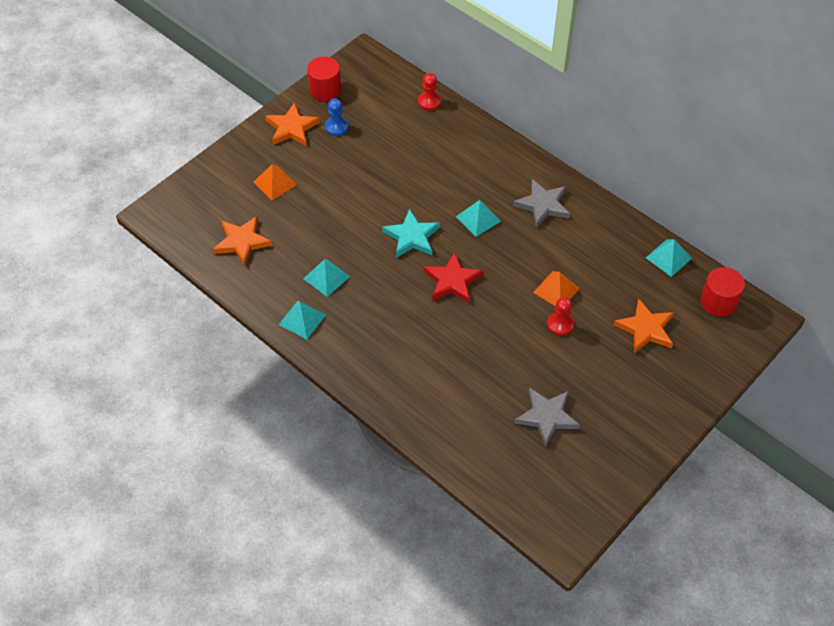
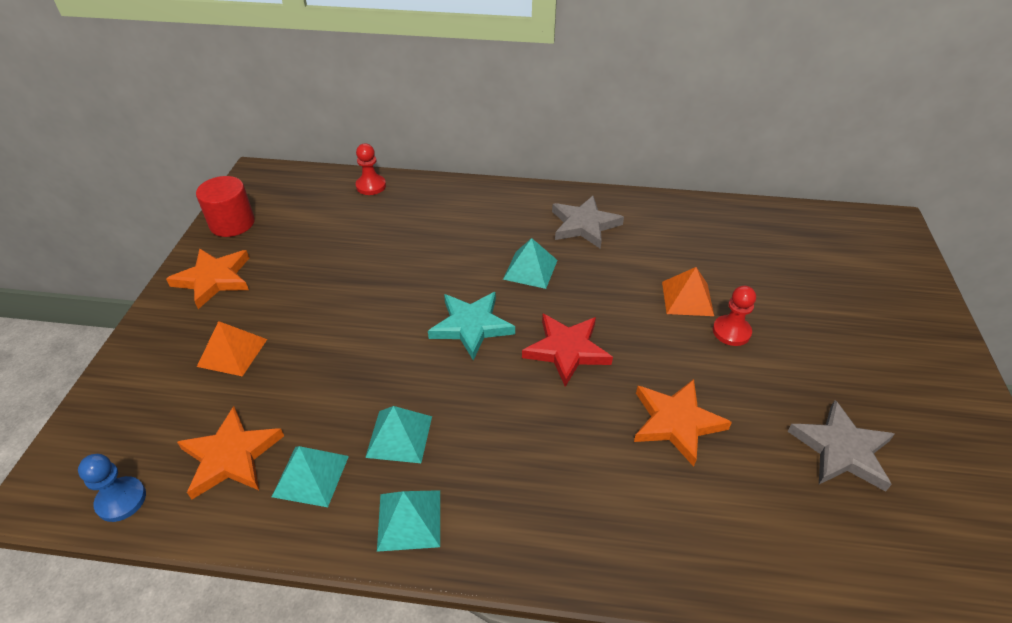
camera: 35 degrees left, 10 degrees down
blue pawn [325,98,349,136] -> blue pawn moved to [78,454,146,522]
orange star [614,298,674,354] -> orange star moved to [634,379,732,467]
turquoise pyramid [646,239,692,277] -> turquoise pyramid moved to [272,446,349,507]
red cylinder [701,267,745,317] -> none

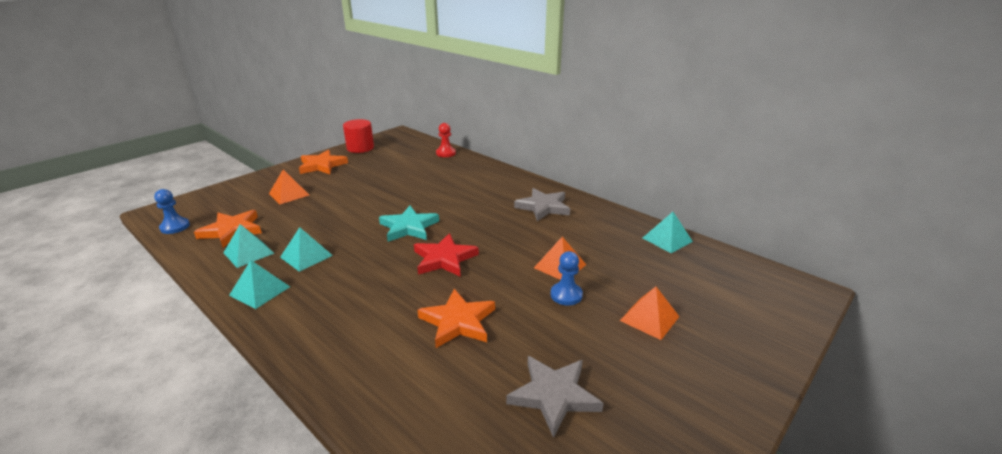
camera: 35 degrees right, 15 degrees down
turquoise pyramid [503,238,557,289] -> turquoise pyramid moved to [643,212,693,253]
red pawn [713,286,756,346] -> blue pawn [551,251,583,305]
none -> orange pyramid [620,287,680,340]

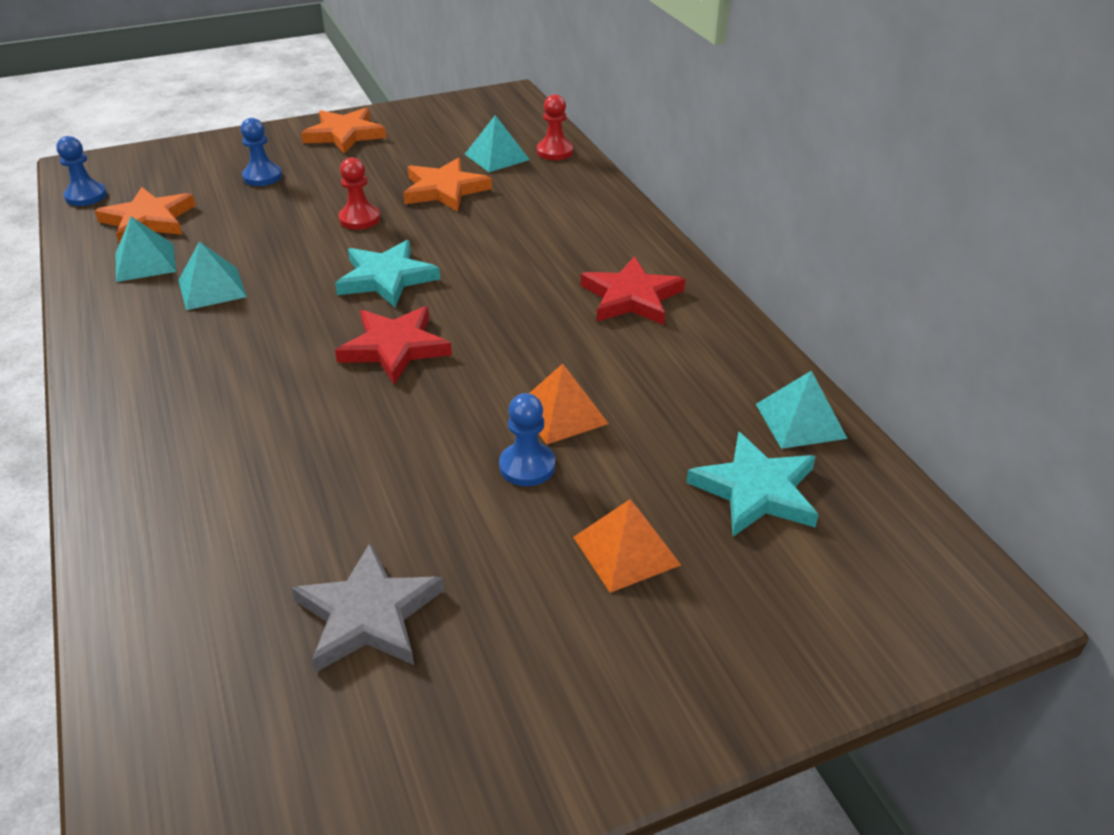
camera: 25 degrees right, 10 degrees up
turquoise pyramid [229,260,290,309] -> turquoise pyramid moved to [465,115,530,172]
orange pyramid [269,169,309,204] -> blue pawn [241,118,282,186]
red cylinder [343,119,374,153] -> none
orange star [418,289,495,348] -> orange star moved to [403,158,492,212]
grey star [514,188,570,221] -> red star [581,257,686,325]
none -> red pawn [338,157,380,230]
none -> turquoise star [686,432,819,536]

